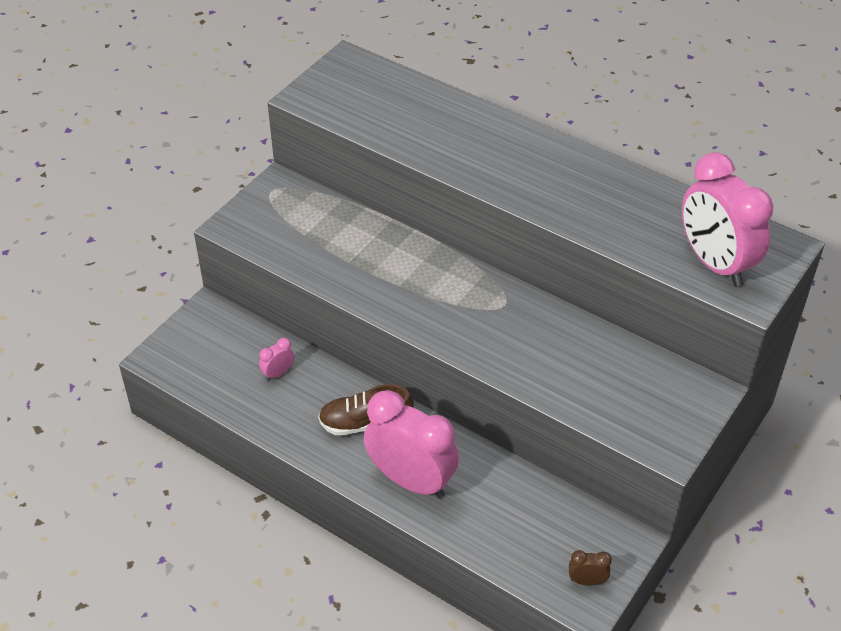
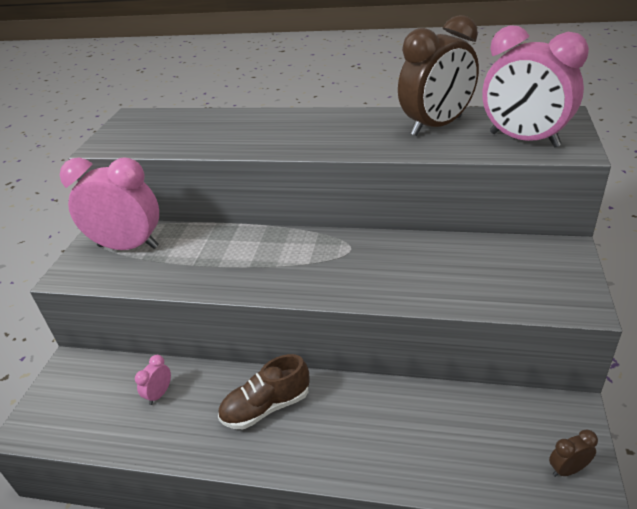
camera: 20 degrees left, 10 degrees down
pink clock [364,390,459,498] -> pink clock moved to [60,157,159,250]
none -> brown clock [398,15,479,136]

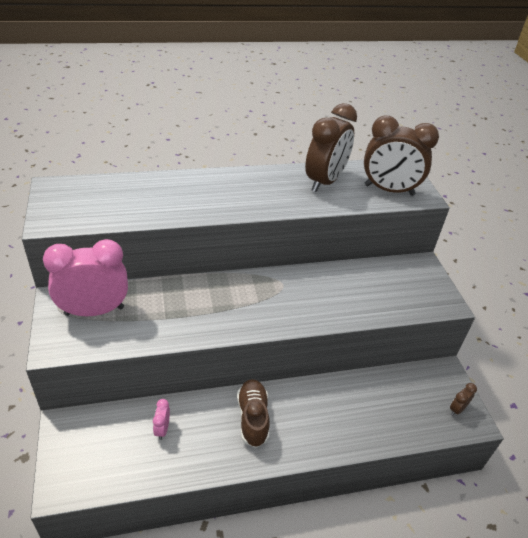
camera: 30 degrees left, 5 degrees up
brown shoe [218,354,310,429] -> brown shoe turned 135 degrees clockwise [237,379,270,448]
pink clock [483,25,589,147] -> brown clock [364,116,439,196]

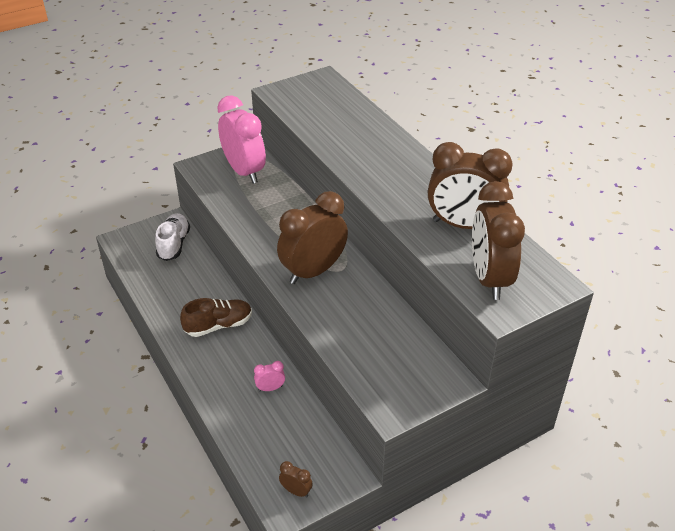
camera: 75 degrees right, 0 degrees up
pink clock [153,399,170,440] -> pink clock moved to [254,361,285,391]
none -> white shoe [155,213,190,261]
none -> brown clock [277,191,348,284]

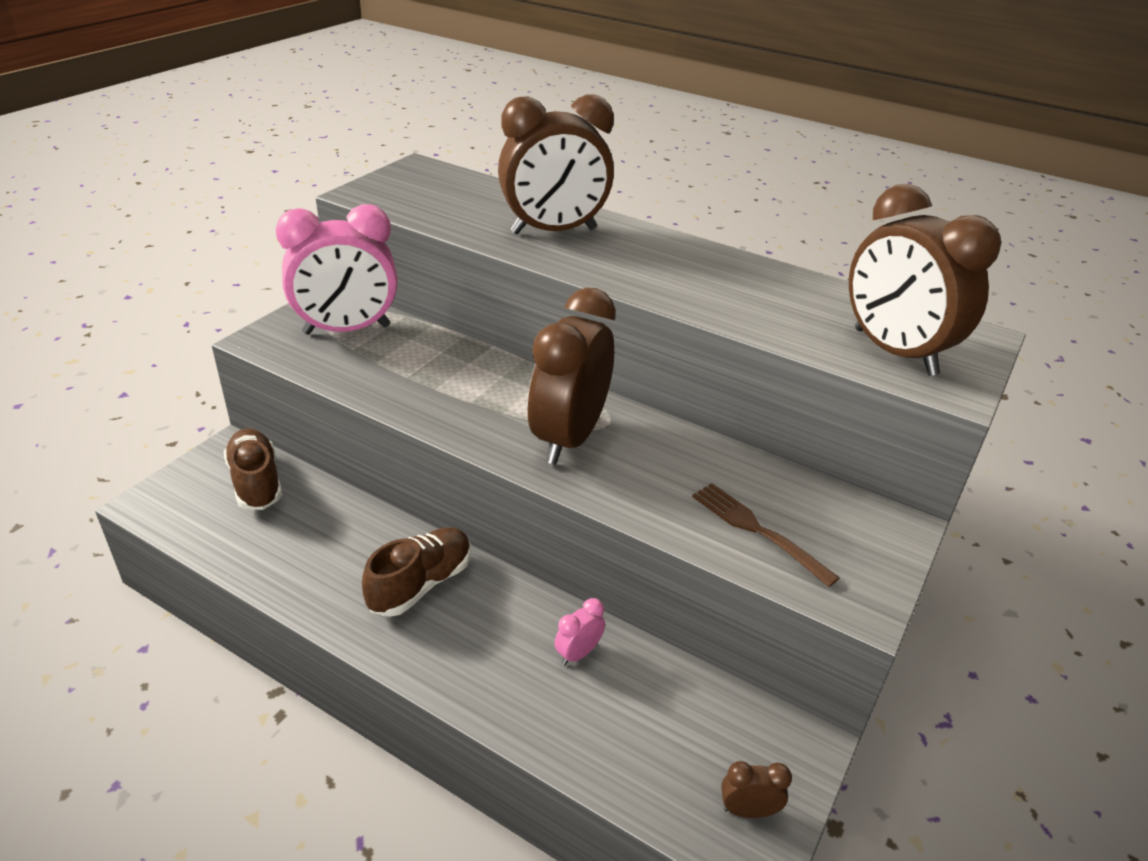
camera: 30 degrees left, 5 degrees down
white shoe [155,213,190,261] -> brown shoe [223,428,282,510]
pink clock [217,95,266,184] -> pink clock turned 135 degrees clockwise [275,204,397,335]
brown clock [428,142,513,229] -> brown clock moved to [498,95,614,234]
none -> brown fork [692,483,840,587]

